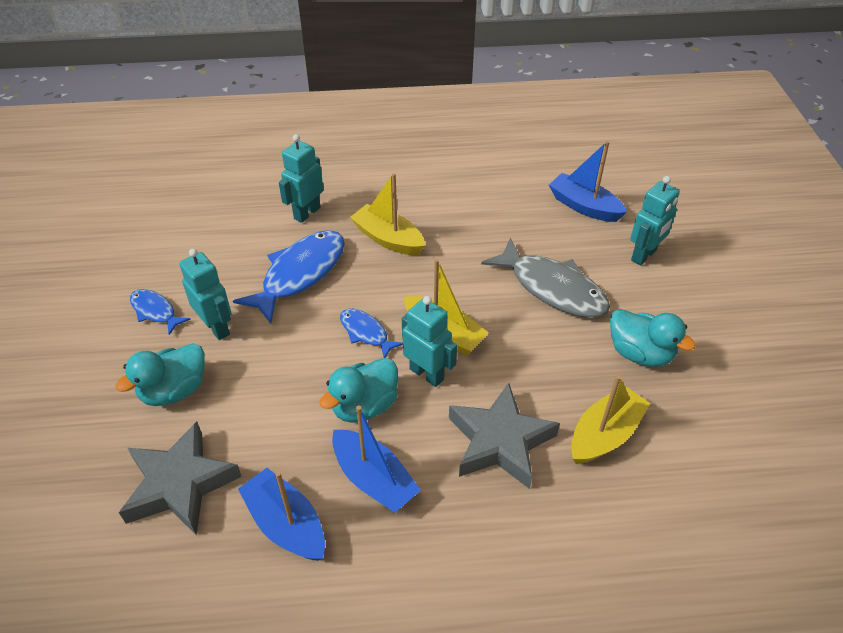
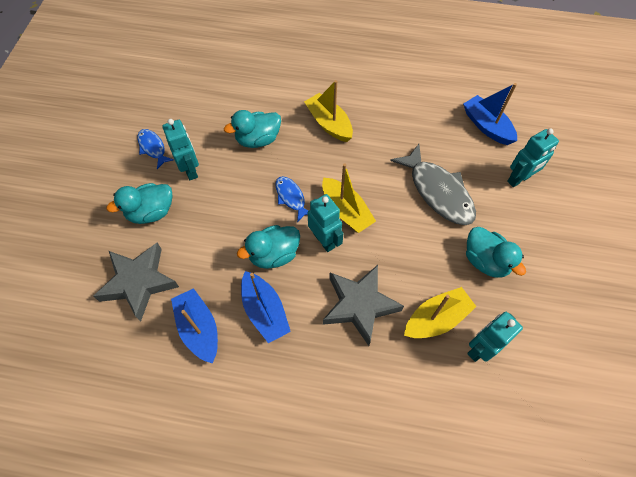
camera: 15 degrees right, 15 degrees up
blue fish [233,230,345,324] -> turquoise duck [224,110,281,148]
turquoise robot [279,134,323,223] -> turquoise robot moved to [467,312,523,362]

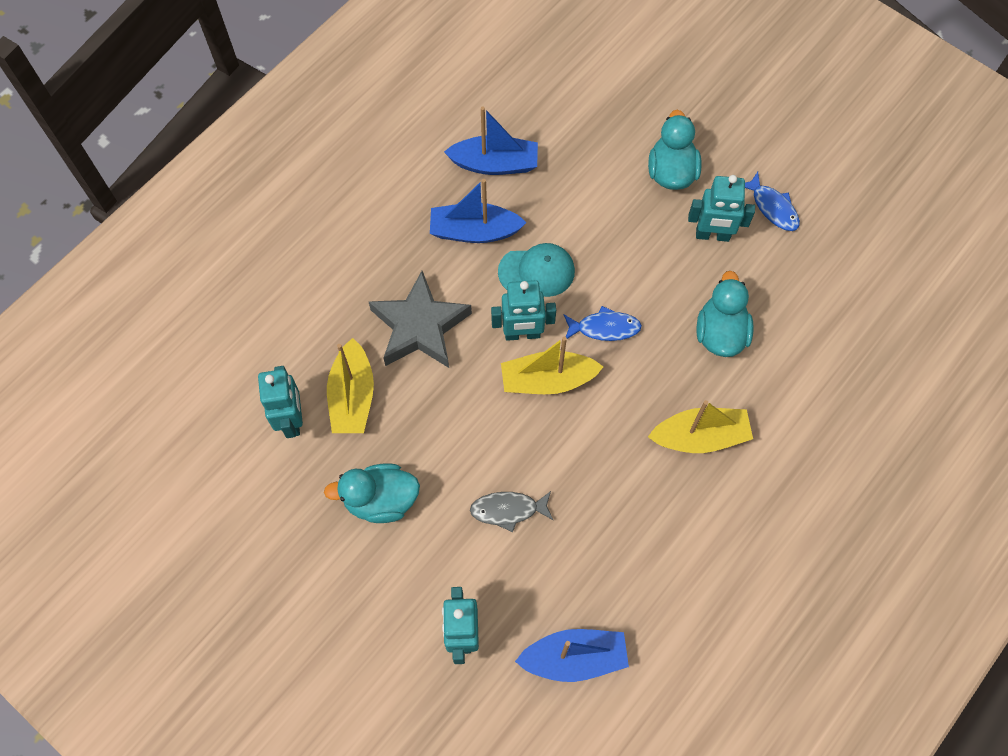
camera: 120 degrees right, 5 degrees up
grey star [93,243,179,321] -> none
blue fish [137,129,174,169] -> blue fish turned 60 degrees clockwise [745,172,800,231]
turquoise duck [237,225,300,269] -> turquoise cap [498,243,575,297]
grey fish [390,144,476,225] -> grey fish [470,491,553,532], size x0.53

